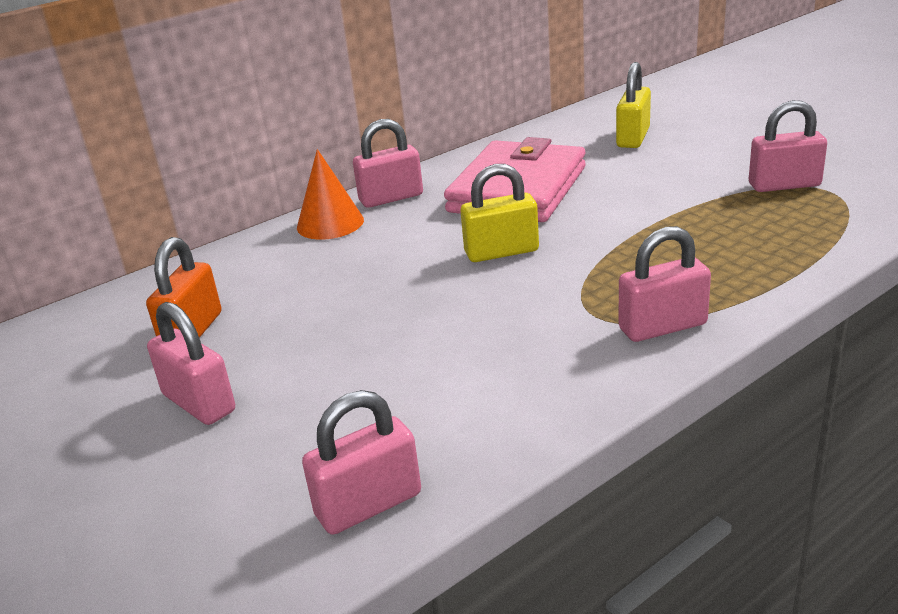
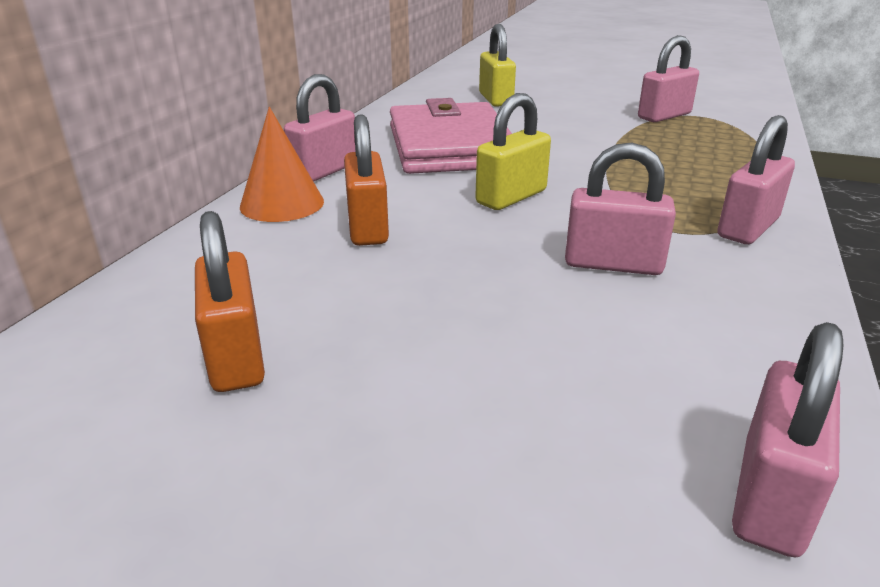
camera: 35 degrees left, 0 degrees up
pink padlock [147,302,235,425] -> pink padlock moved to [565,143,676,275]
none -> orange padlock [344,114,389,246]

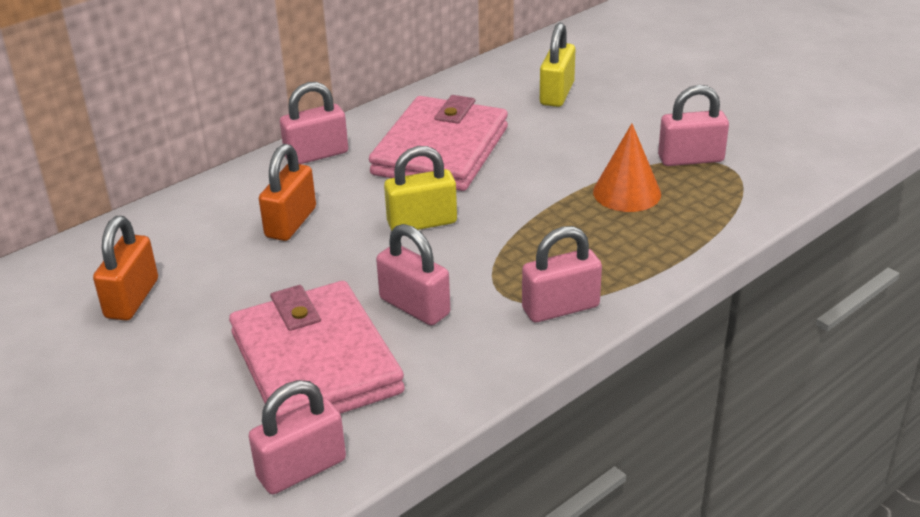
camera: 30 degrees right, 5 degrees up
orange cone [240,107,324,222] -> orange cone moved to [593,124,661,212]
none -> pink wallet [229,281,405,418]

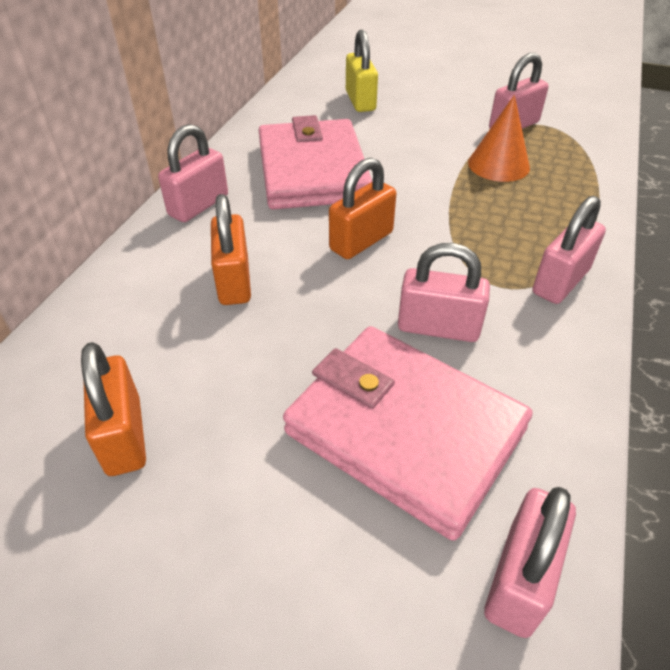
camera: 30 degrees left, 10 degrees up
yellow padlock [384,146,457,231] -> orange padlock [329,158,396,259]

